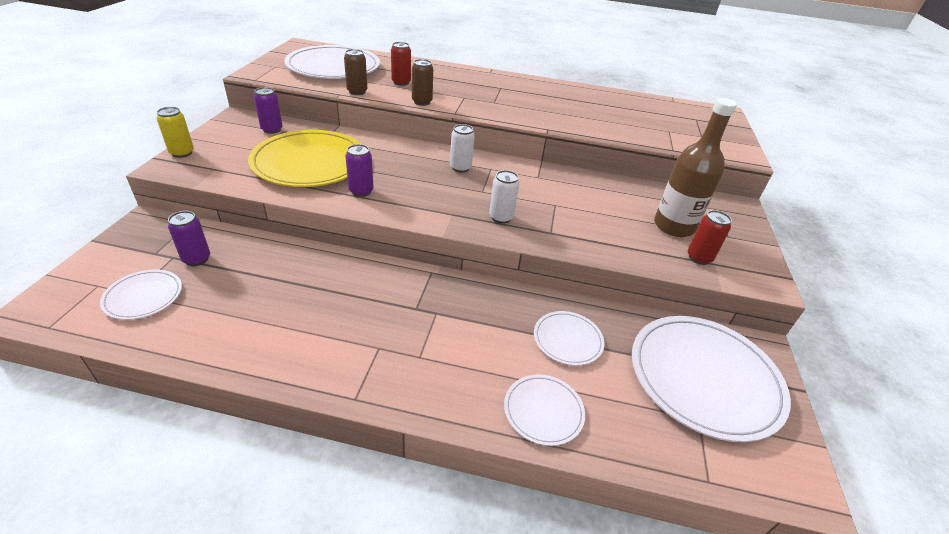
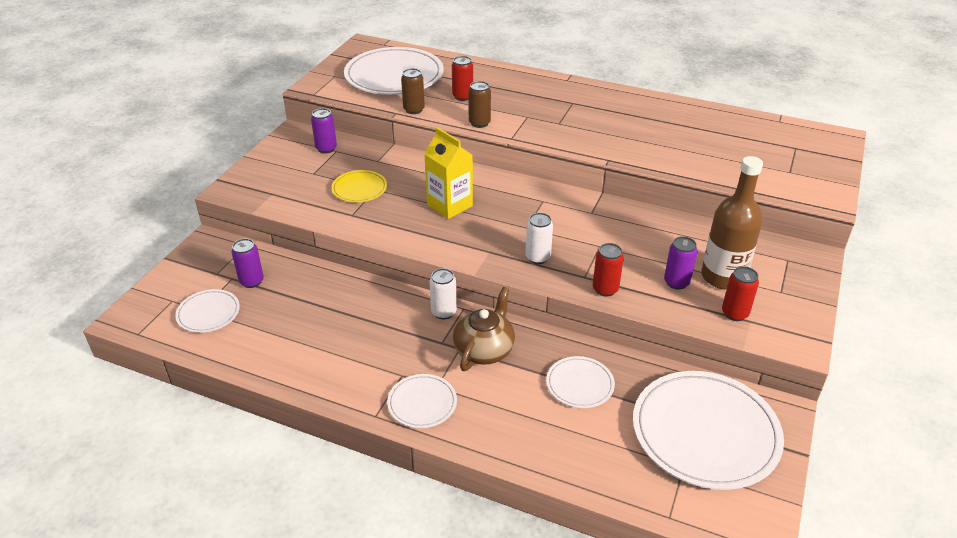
camera: 15 degrees right, 0 degrees up
yellow can [157,107,194,158] -> none
yellow plate [248,130,361,187] -> yellow plate [331,170,387,203], size x0.49
purple can [345,144,374,197] -> purple can moved to [664,236,698,290]
white can [450,124,475,172] -> white can moved to [430,268,457,319]
white plate [504,374,585,446] -> white plate moved to [387,374,457,428]
none -> yellow carton [424,127,473,219]
none -> brown teapot [453,287,515,371]
none -> red can [593,243,624,296]

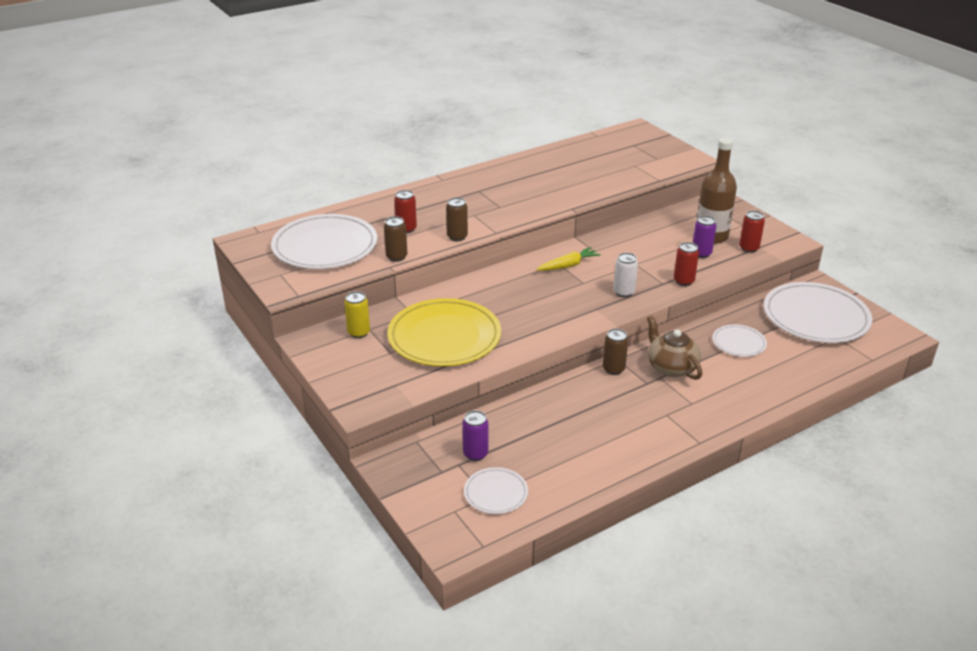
camera: 55 degrees left, 5 degrees down
purple can [311,108,337,154] -> yellow can [344,291,370,338]
yellow plate [331,170,387,203] -> yellow plate [387,298,501,366], size x2.04
white plate [387,374,457,428] -> none
yellow carton [424,127,473,219] -> none
white can [430,268,457,319] -> brown can [603,329,628,375]
none -> yellow carrot [536,247,601,271]

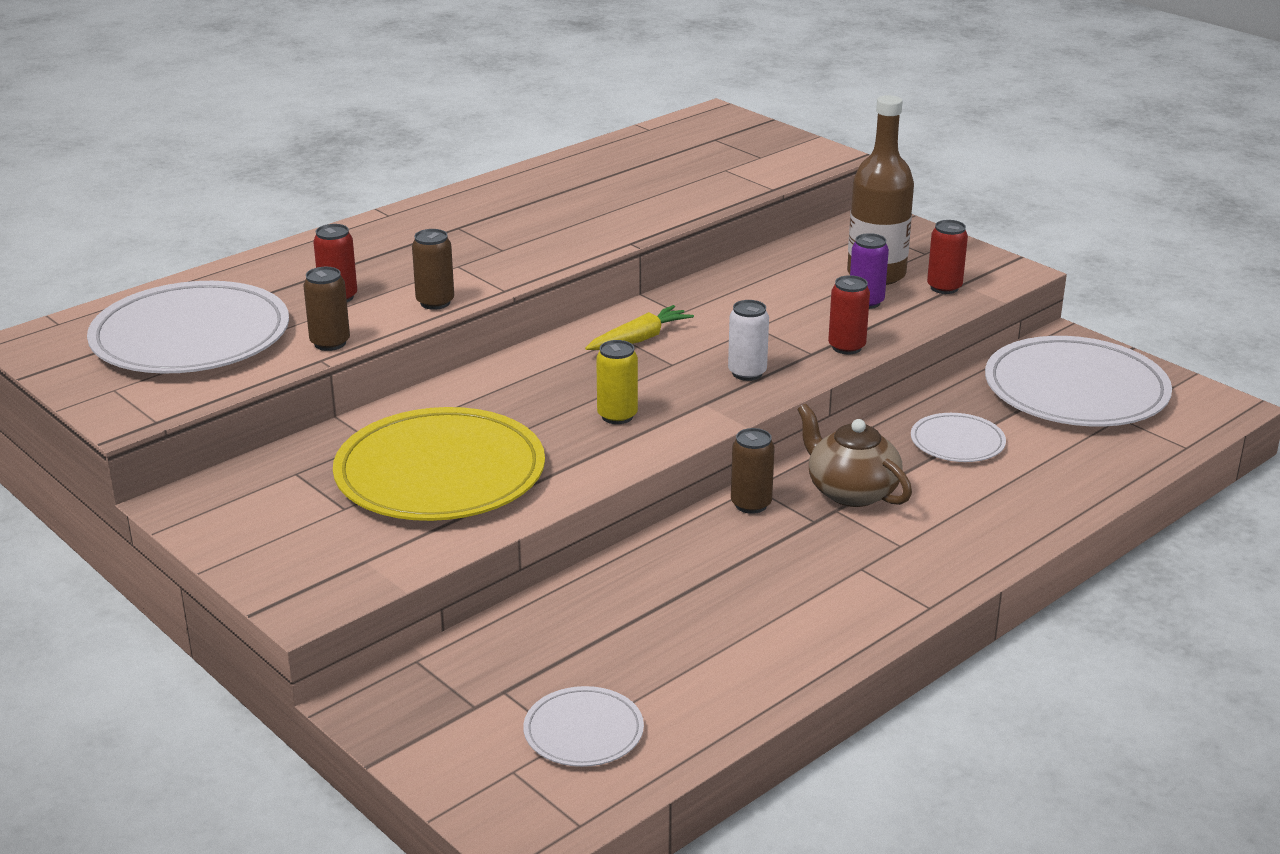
camera: 10 degrees left, 5 degrees down
yellow can [344,291,370,338] -> yellow can moved to [596,340,638,424]
purple can [462,410,488,461] -> none

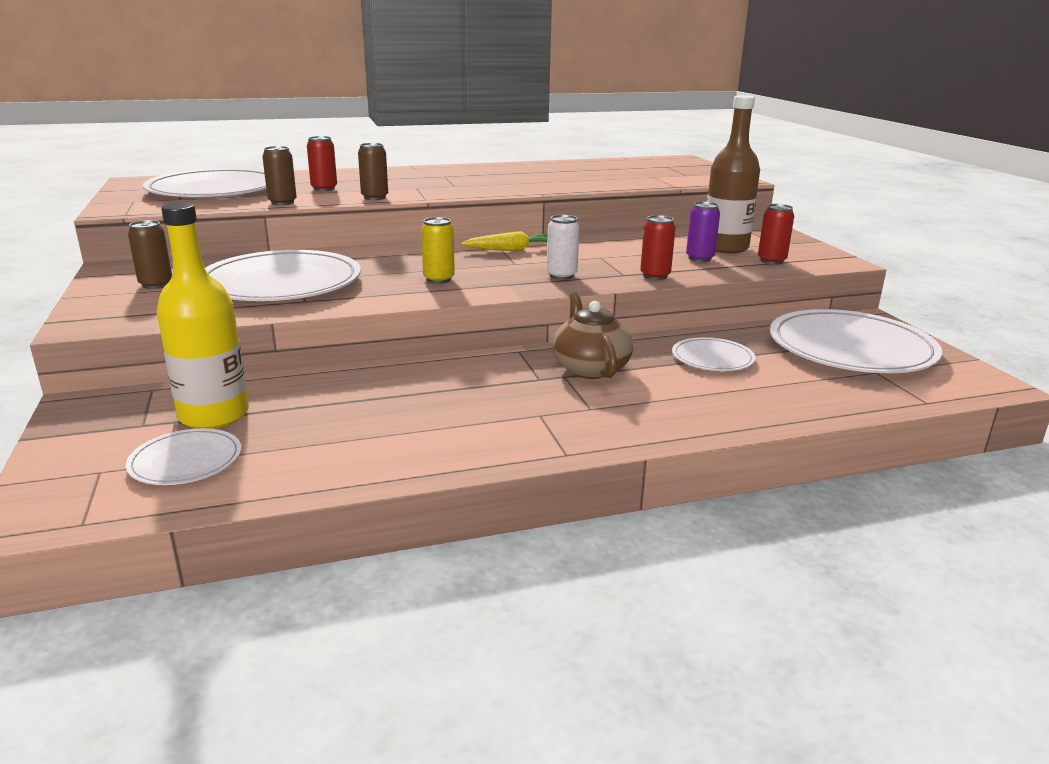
camera: 25 degrees right, 5 degrees down
yellow plate [333,407,545,521] -> white plate [205,250,361,301]
brown can [731,428,775,514] -> brown can moved to [128,220,172,289]
none -> yellow bottle [157,202,249,429]

